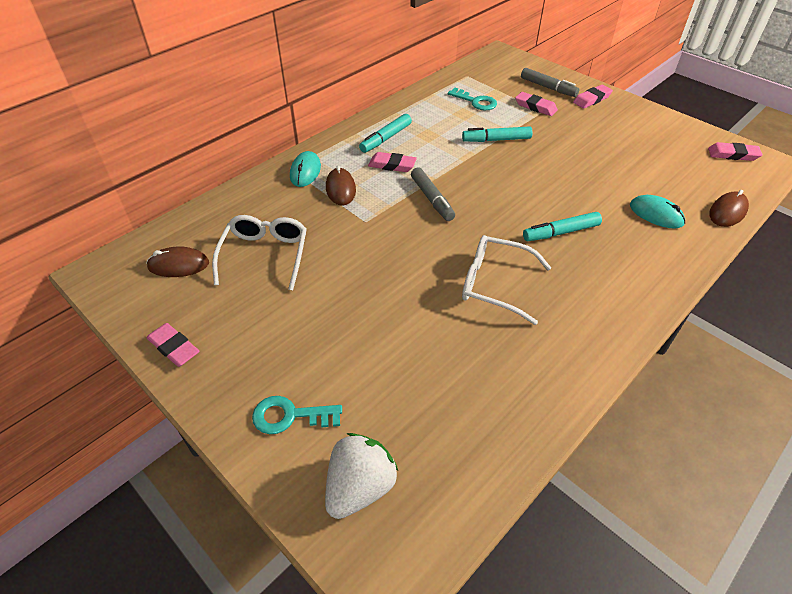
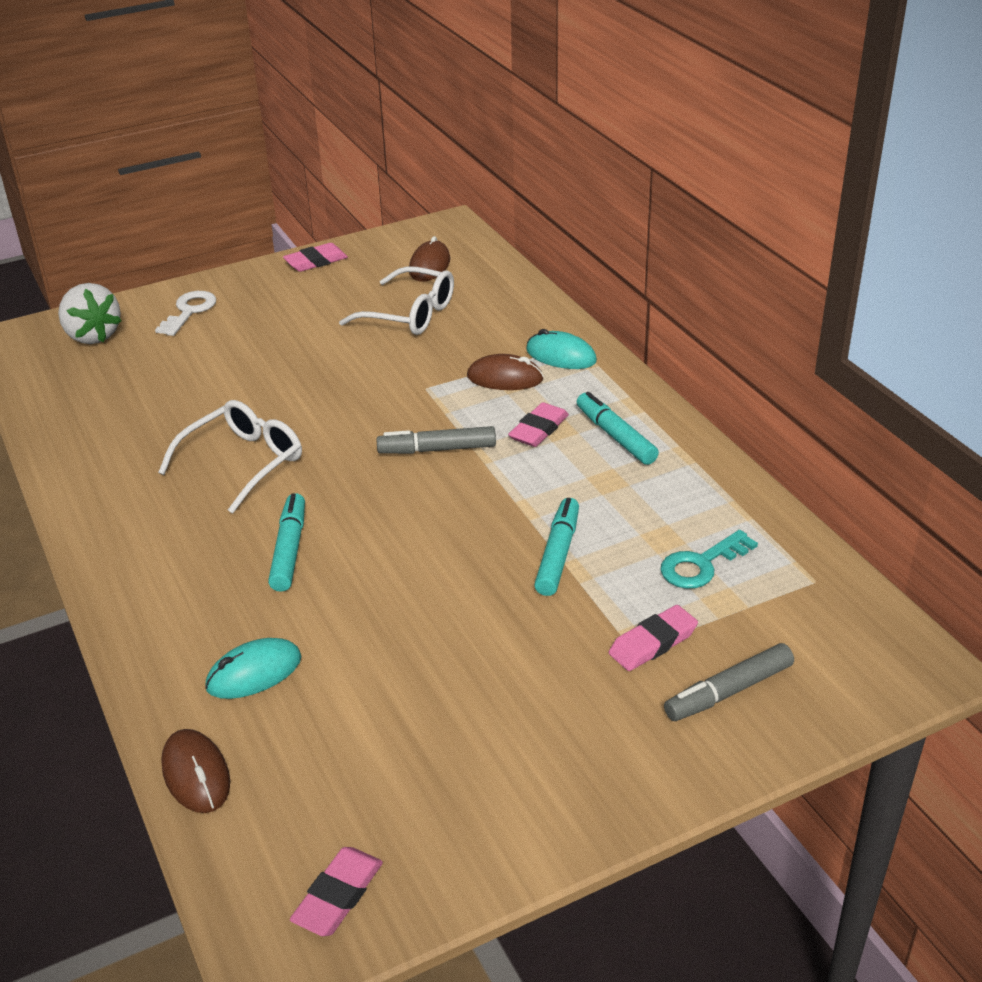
camera: 110 degrees right, 10 degrees down
turquoise key [252,396,342,434] -> white key [155,291,216,336]
pink eraser [573,85,613,108] -> none

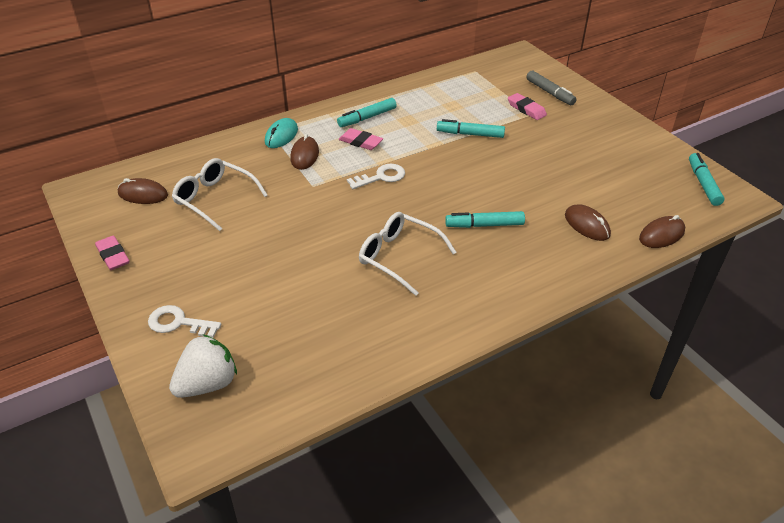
camera: 95 degrees left, 5 degrees up
turquoise mouse [205,638,302,699] -> brown mouse [565,205,611,241]
pink eraser [290,847,383,936] -> turquoise marker [689,153,724,206]
white glasses [339,266,454,335] -> white glasses turned 75 degrees counterclockwise [172,158,268,231]
grey marker [376,426,496,454] -> white key [347,164,405,189]
turquoise key [660,530,758,589] -> none

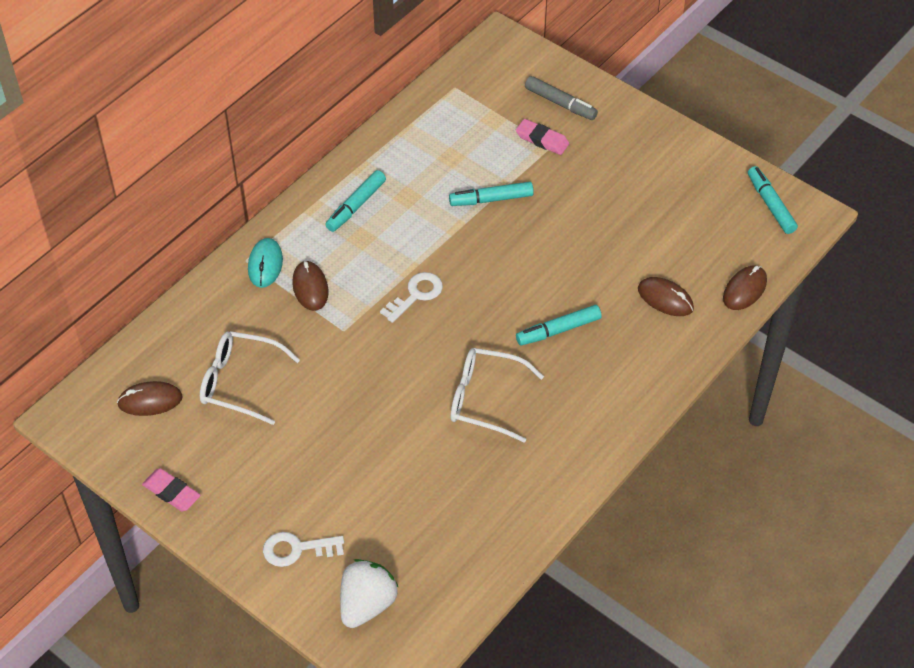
camera: 20 degrees left, 10 degrees up
pink eraser [339,128,383,150] -> none

